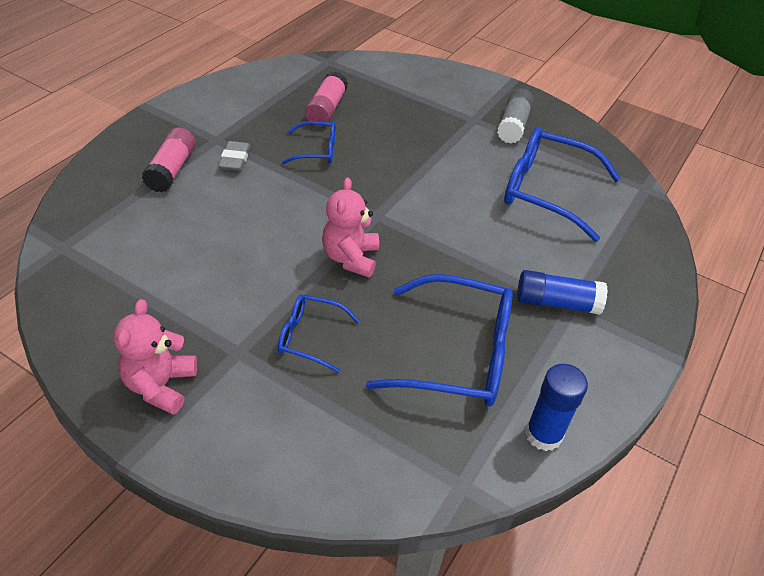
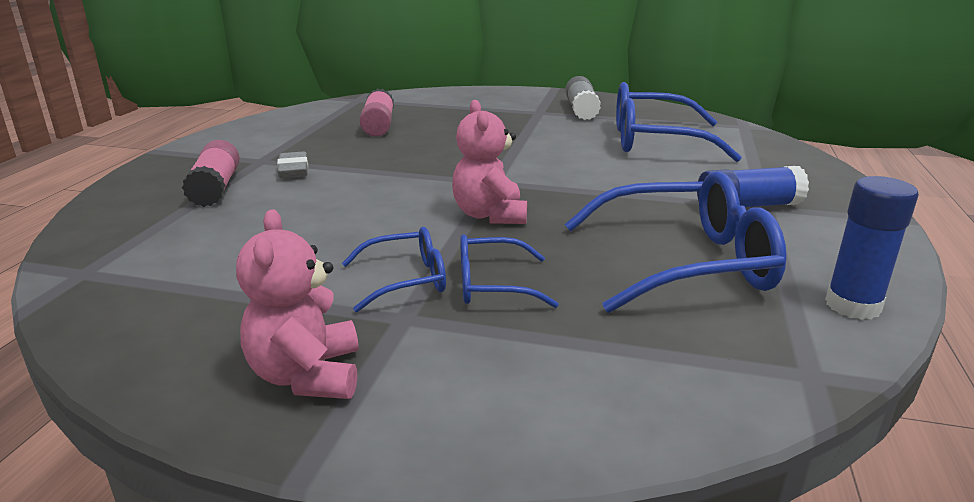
camera: 15 degrees left, 20 degrees down
blue glasses [281,121,335,164] -> blue glasses moved to [342,227,446,312]

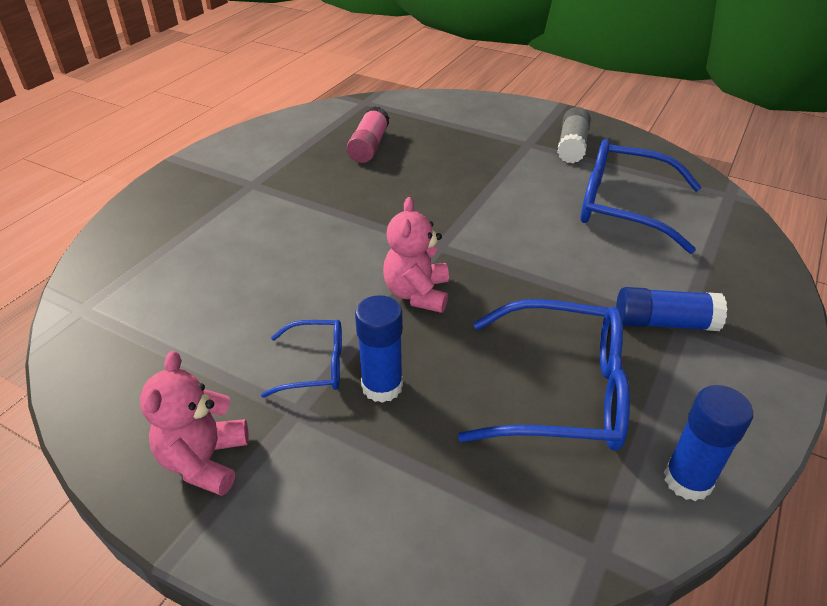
camera: 15 degrees right, 15 degrees up
pink glue stick [182,140,240,207] -> none
grey eraser [277,152,308,178] -> none
blue glasses [460,234,559,308] -> blue glue stick [355,295,403,403]

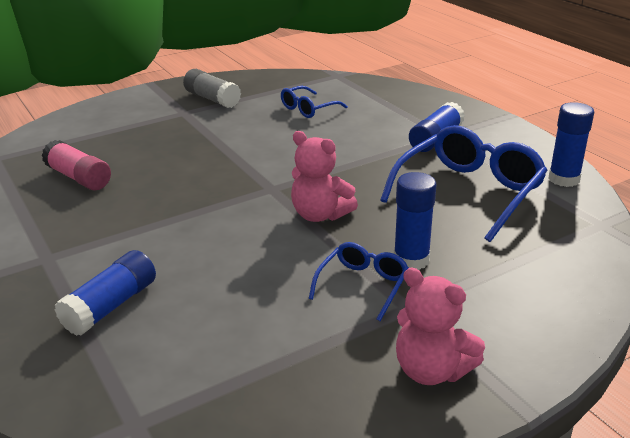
camera: 60 degrees left, 10 degrees down
blue glasses [581,139,701,254] -> blue glasses [281,86,348,118], size x0.53
none -> blue glue stick [55,250,156,336]

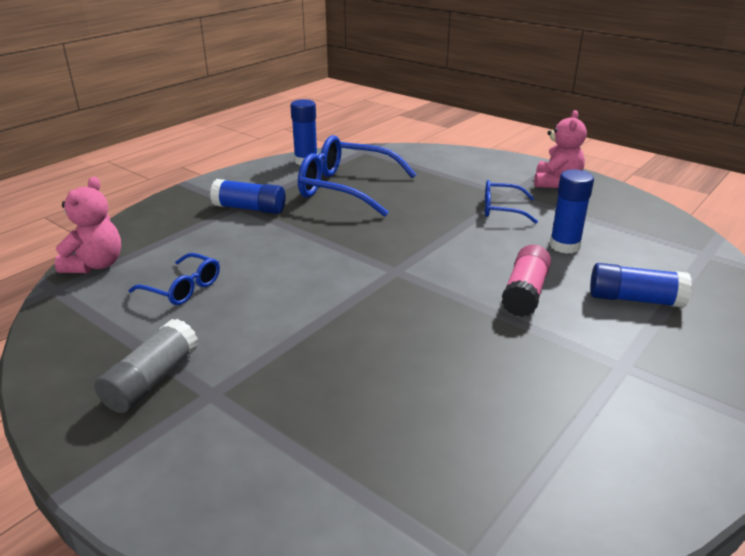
camera: 110 degrees left, 0 degrees up
pink glue stick [41,140,111,190] -> pink glue stick moved to [502,245,551,317]
pink teddy bear [291,131,358,222] -> pink teddy bear moved to [55,177,121,273]
blue glue stick [394,172,436,270] -> blue glue stick moved to [549,170,594,254]

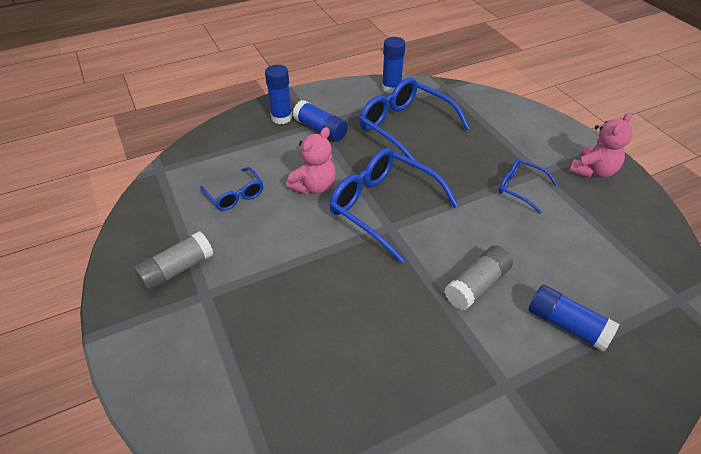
camera: 25 degrees right, 15 degrees up
pink teddy bear [55,177,121,273] -> pink teddy bear moved to [286,127,336,194]
pink glue stick [502,245,551,317] -> grey glue stick [445,246,513,310]
blue glue stick [549,170,594,254] -> blue glue stick moved to [265,65,292,124]
none -> blue glasses [329,148,459,263]

